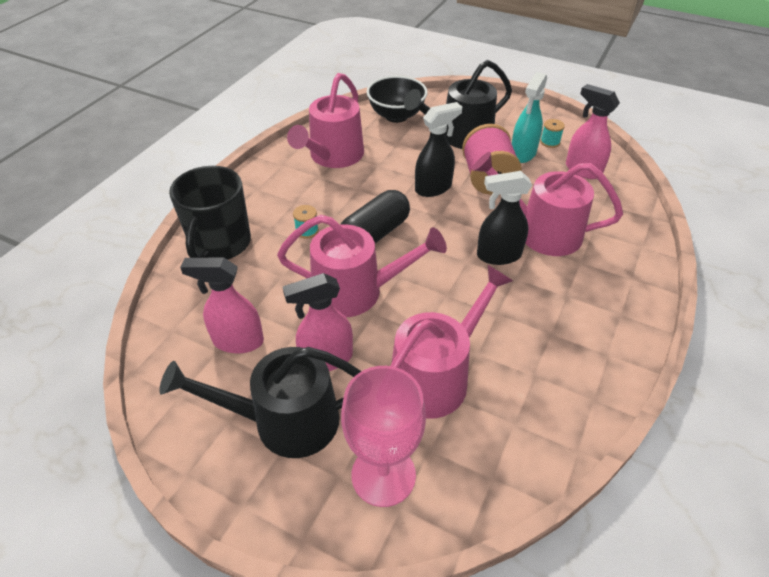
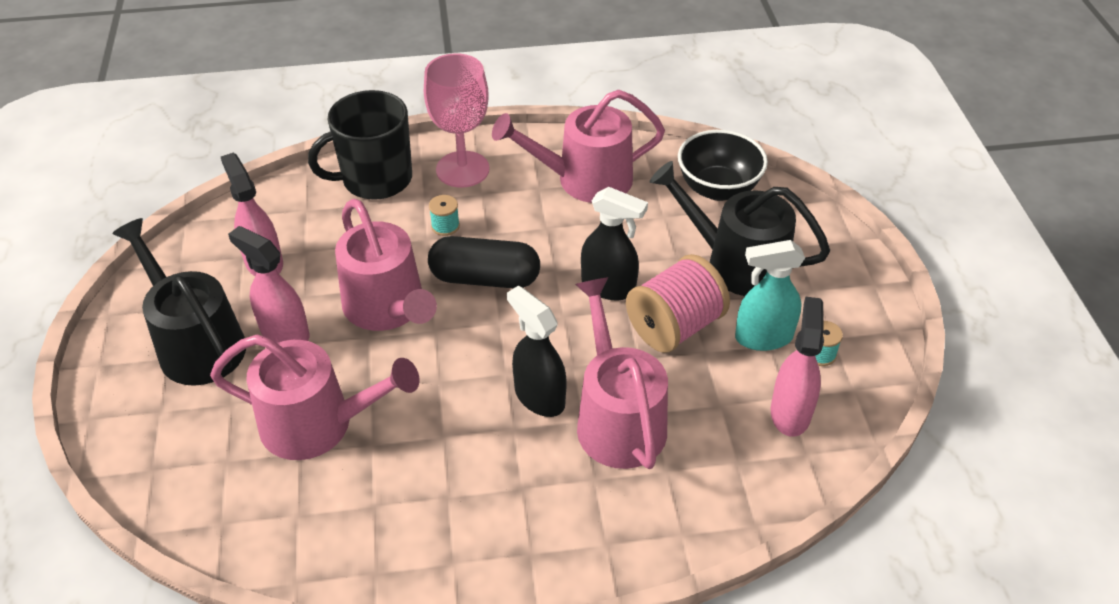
camera: 55 degrees right, 0 degrees up
pink goblet [341,366,426,507] -> pink goblet moved to [424,53,490,188]

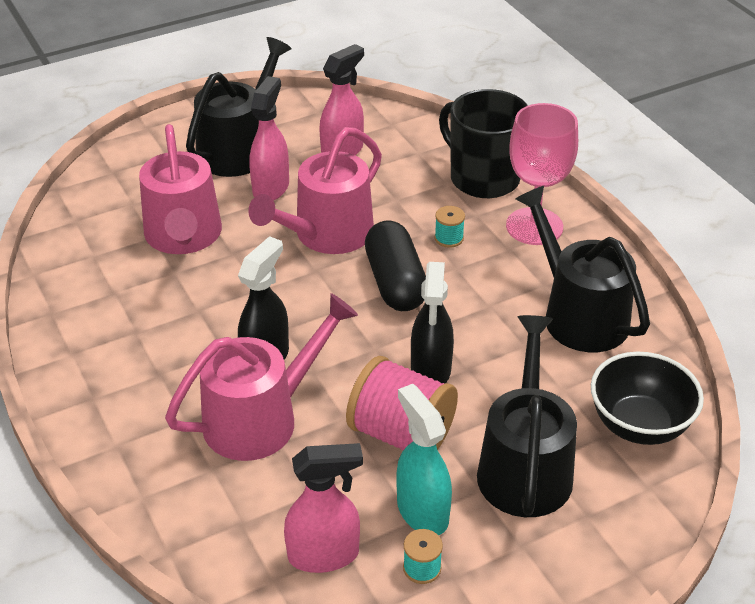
camera: 70 degrees right, 5 degrees down
pink watering can [492,90,665,203] -> black watering can [515,186,650,352]

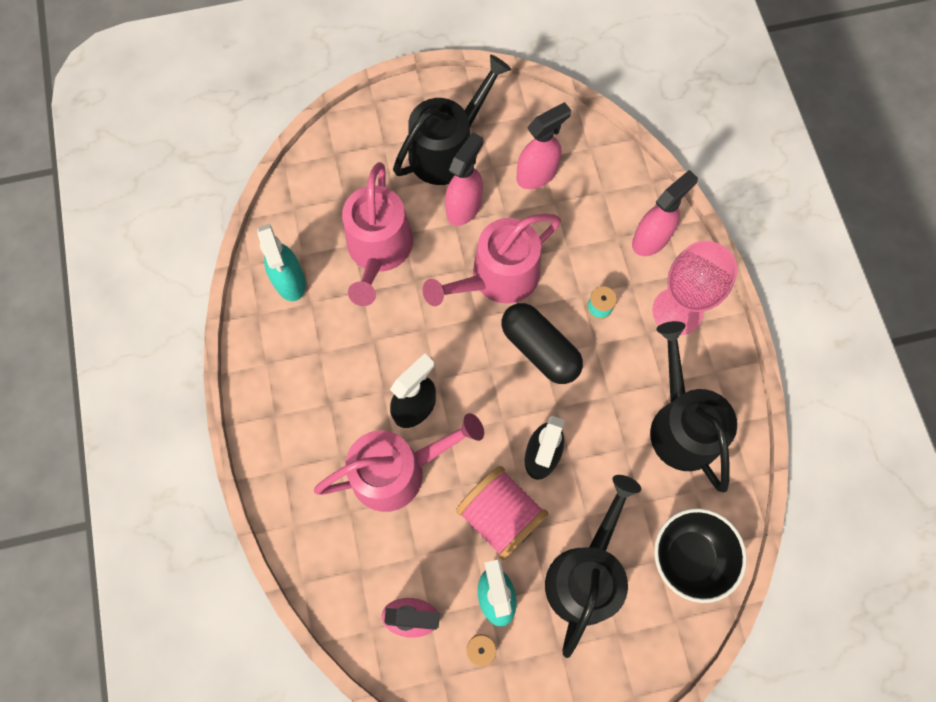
camera: 15 degrees right, 30 degrees up
black capsule [365,221,426,311] -> black capsule turned 45 degrees counterclockwise [501,303,583,384]
black mug [439,89,528,198] -> pink spray bottle [632,170,698,256]
none -> turquoise spray bottle [257,224,306,301]

